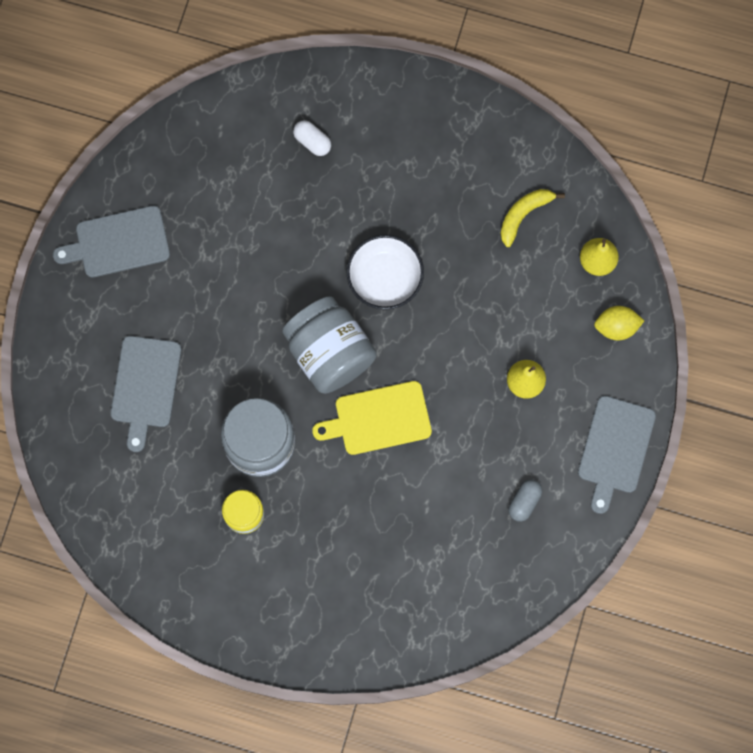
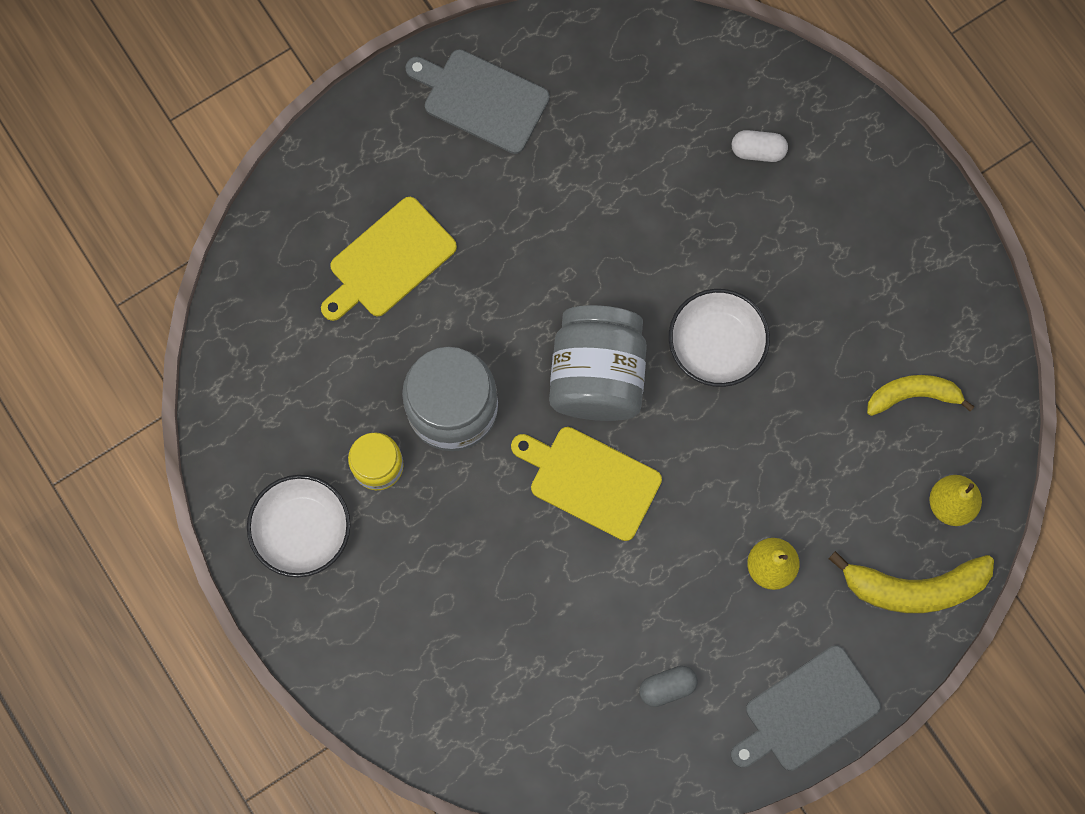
camera: 40 degrees right, 0 degrees up
grey cutting board [111,336,181,452] -> yellow cutting board [321,197,457,321]
white capsule [293,120,331,156] -> white capsule turned 75 degrees counterclockwise [732,130,788,162]
yellow lemon [594,306,644,340] -> yellow banana [828,551,994,613]
none -> white bowl [247,475,351,577]

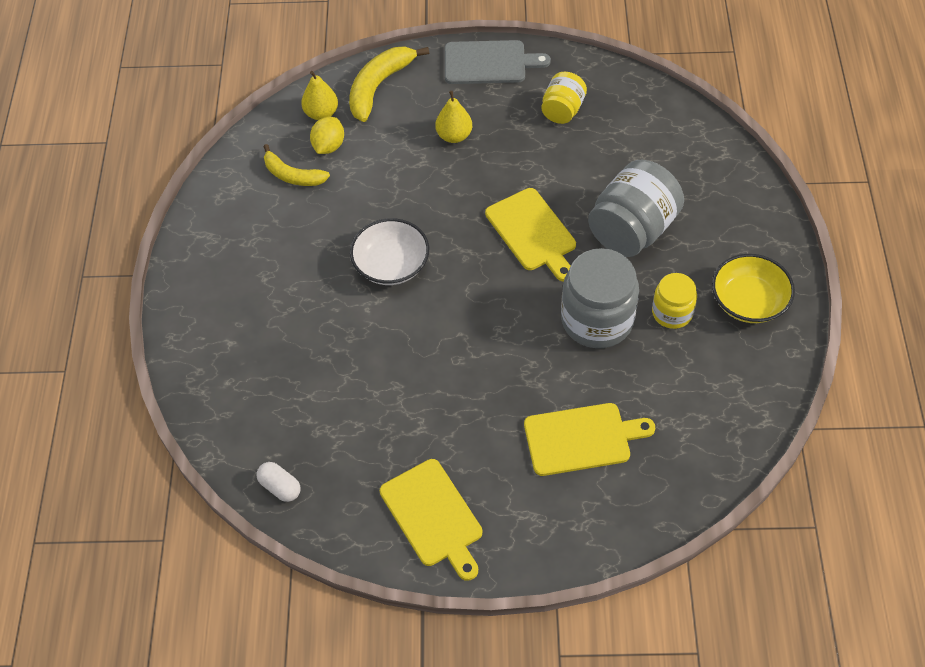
camera: 145 degrees left, 20 degrees down
white bowl [247,475,351,577] -> yellow bowl [712,254,795,323]
grey cutting board [405,49,550,154] -> yellow cutting board [380,459,482,581]
grey jar [549,305,647,421] -> grey jar moved to [588,160,684,257]
grey capsule [639,666,698,707] -> yellow jar [541,72,587,124]
white capsule [732,130,788,162] -> white capsule moved to [257,462,301,502]
yellow banana [828,551,994,613] -> yellow banana turned 90 degrees counterclockwise [349,46,429,122]
none -> yellow lemon [310,117,344,154]

